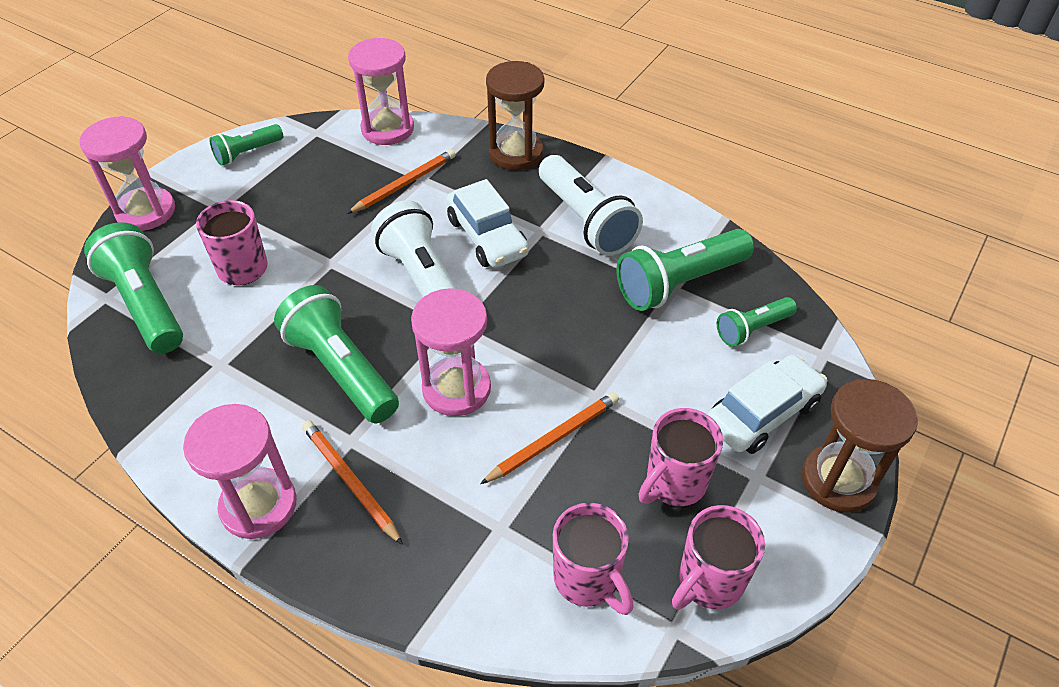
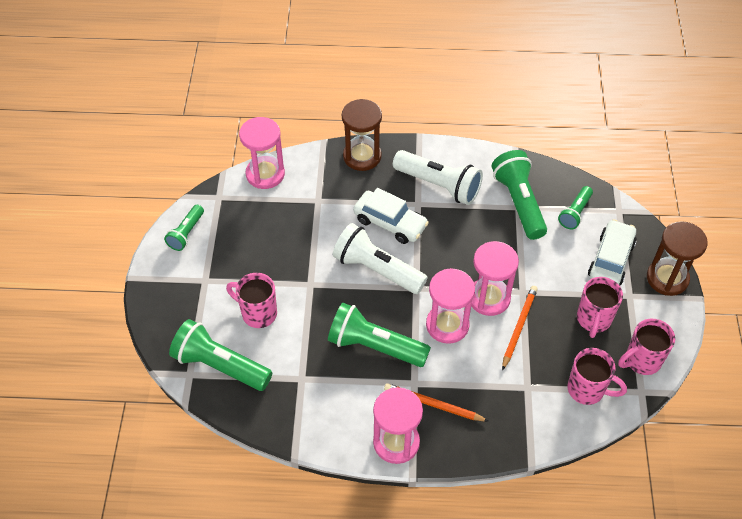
camera: 30 degrees left, 5 degrees up
pink hourglass [80,116,175,231] -> pink hourglass moved to [471,241,519,316]
orange pencil [347,149,455,214] -> none
green flashlight [616,229,754,311] -> green flashlight turned 135 degrees clockwise [492,150,547,240]
pink mug [672,505,765,609] -> pink mug turned 45 degrees clockwise [618,319,675,375]

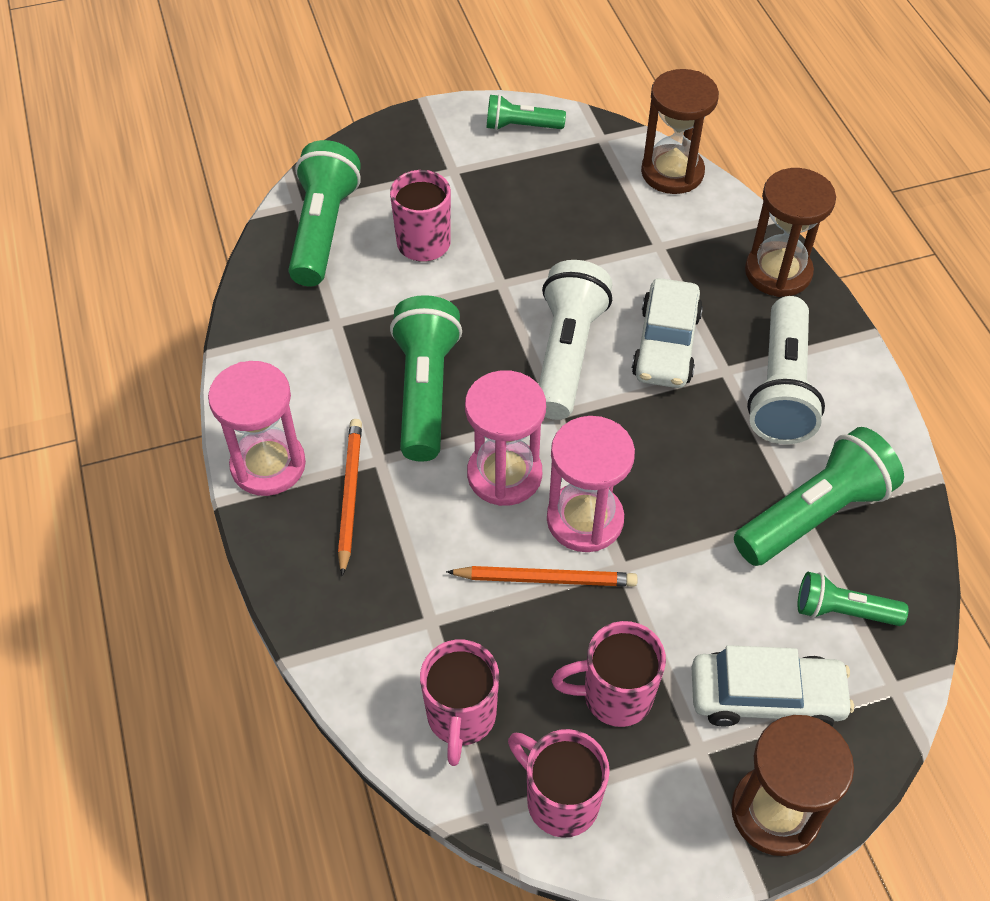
camera: 70 degrees right, 0 degrees up
pink hourglass [239,117,285,189] -> brown hourglass [641,69,719,194]

